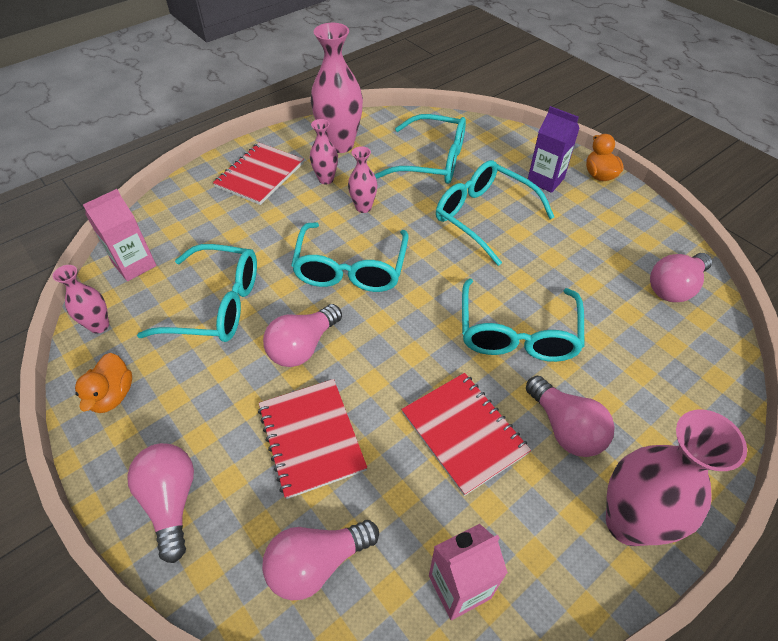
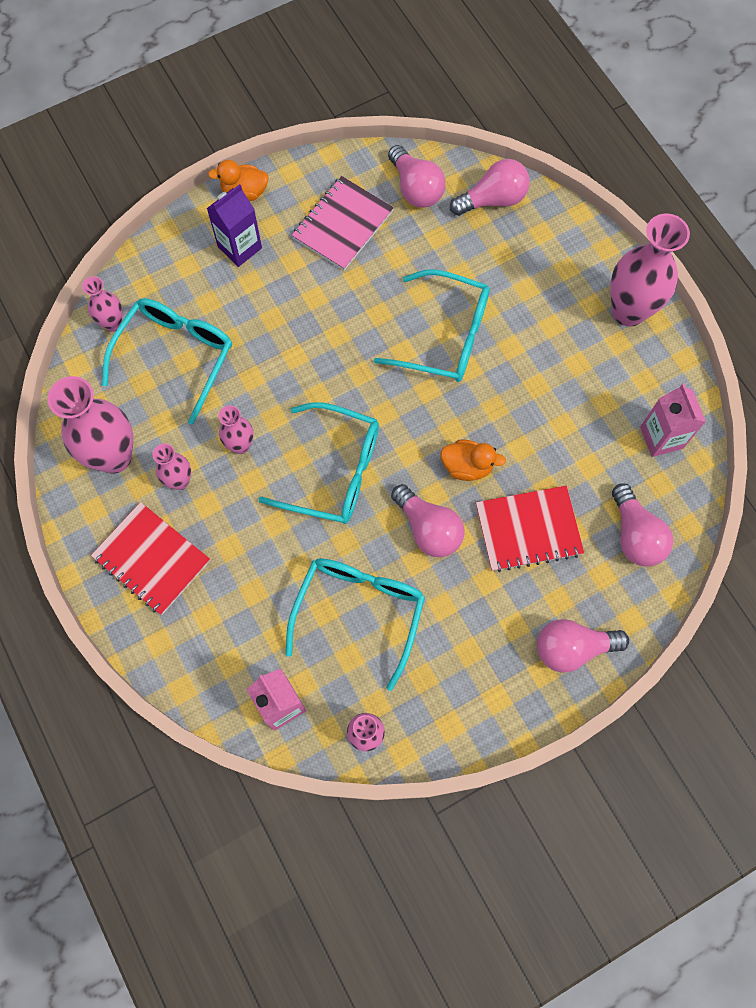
camera: 80 degrees left, 20 degrees up
orange duck [75,353,132,413] -> orange duck moved to [440,439,506,481]
red notebook [401,373,531,496] -> none
turquoise glasses [436,160,554,266] -> none
pink light bulb [526,376,615,457] -> pink light bulb moved to [450,159,530,216]
none -> pink vase [82,276,123,332]
none -> pink notebook [291,176,394,271]

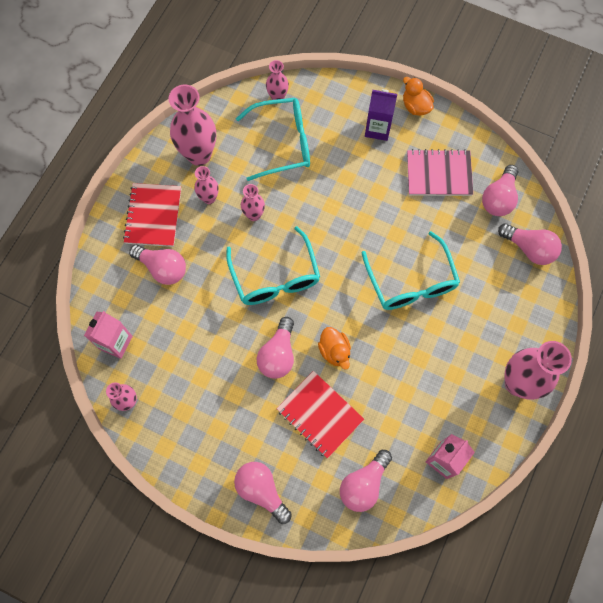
camera: 55 degrees right, 0 degrees up
turquoise glasses [286,558,425,691] -> none
none -> pink light bulb [129,245,186,285]

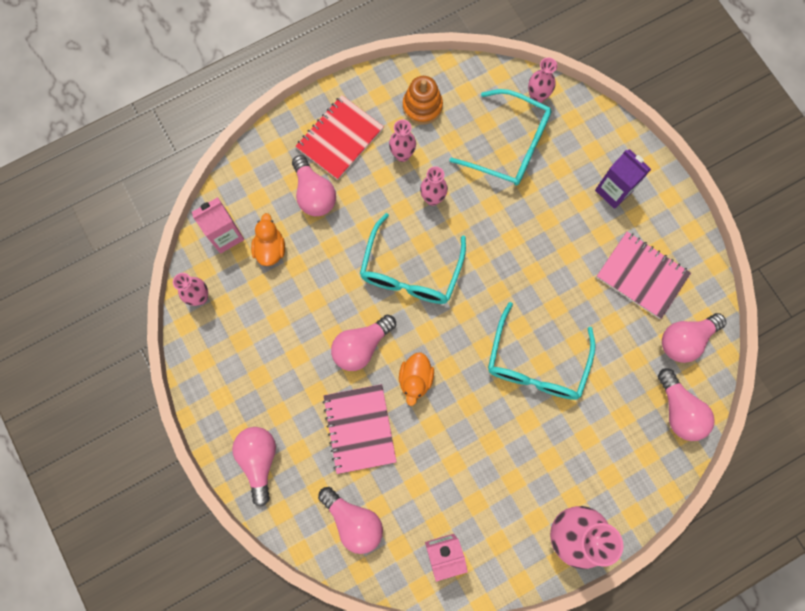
camera: 35 degrees right, 5 degrees up
pink vase [169,85,216,166] -> orange stacking toy [403,76,443,125]
red notebook [276,371,364,458] -> pink notebook [322,384,397,474]
pink light bulb [340,450,392,512] -> pink light bulb turned 120 degrees counterclockwise [318,487,383,554]
orange duck [403,77,434,116] -> orange duck moved to [251,213,285,266]

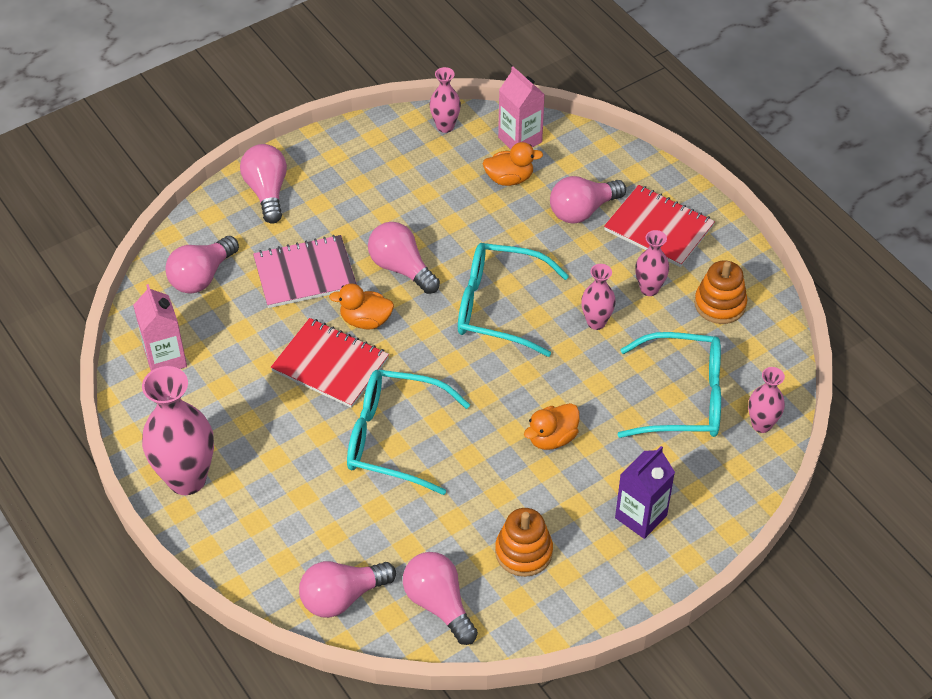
camera: 85 degrees right, 25 degrees down
pink light bulb [232,427,276,507] -> pink light bulb turned 90 degrees counterclockwise [240,144,287,224]
turquoise glasses [450,89,552,186] -> turquoise glasses turned 105 degrees counterclockwise [618,332,721,438]
pink notebook [596,232,691,319] -> orange stacking toy [495,508,553,577]
none -> red notebook [271,318,389,408]
none -> orange duck [524,403,580,450]

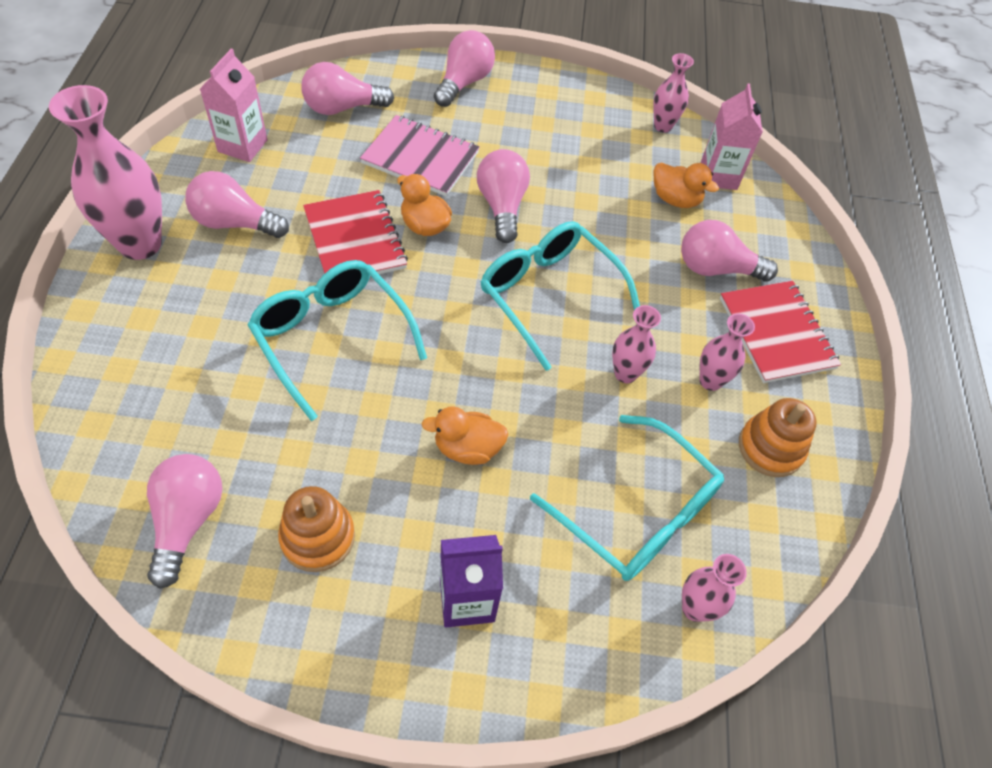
camera: 35 degrees right, 5 degrees up
pink light bulb [299,561,396,618] -> pink light bulb moved to [185,171,289,238]

